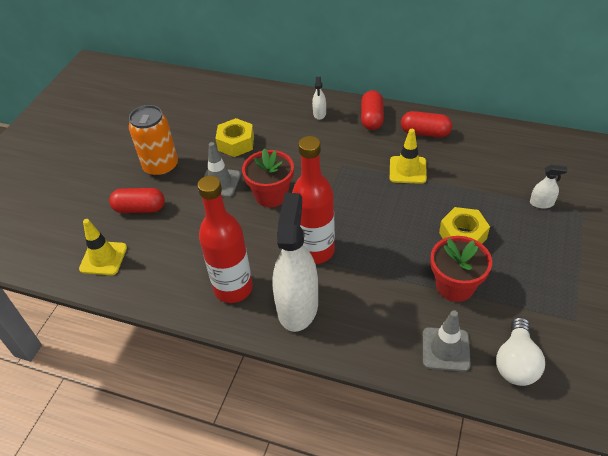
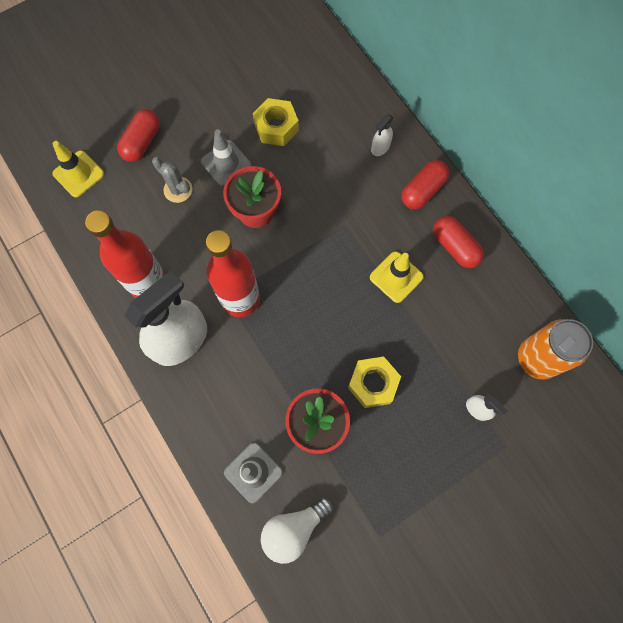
camera: 35 degrees right, 25 degrees up
red capsule [109,188,165,213] -> red capsule turned 75 degrees clockwise [117,109,160,162]
orange can [129,105,178,177] -> orange can moved to [518,319,593,380]
none -> grey cactus [152,157,192,203]

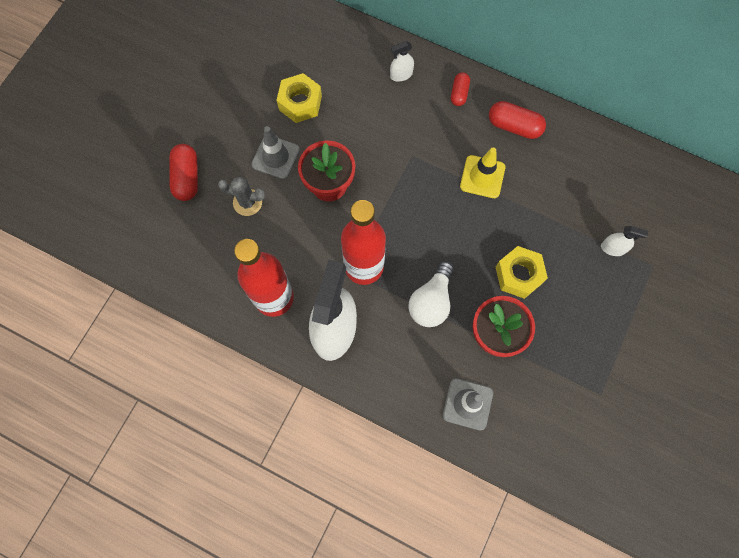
camera: 30 degrees left, 0 degrees up
yellow traffic cone [52,141,104,197] -> none
white light bulb [261,497,333,564] -> white light bulb moved to [408,261,454,327]
white spray bottle [371,114,394,156] -> white spray bottle turned 60 degrees clockwise [390,41,414,82]
red capsule [402,160,449,209] -> red capsule [451,72,470,106], size x0.63
orange can [518,319,593,380] -> none

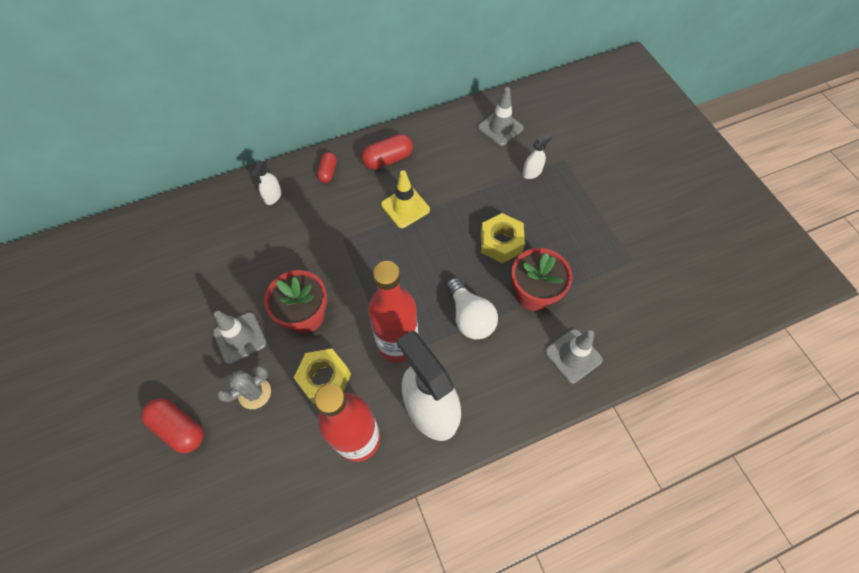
camera: 50 degrees left, 10 degrees down
yellow nut [276,73,322,123] -> yellow nut moved to [294,349,351,404]
red capsule [451,72,470,106] -> red capsule turned 45 degrees clockwise [317,152,337,183]
none -> grey traffic cone [478,87,524,146]

